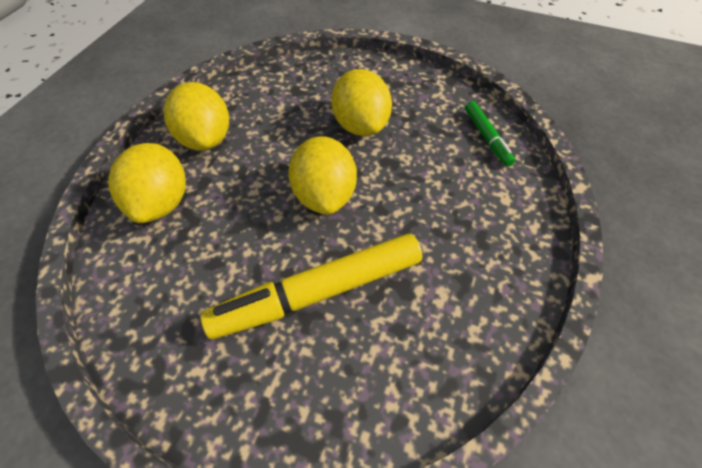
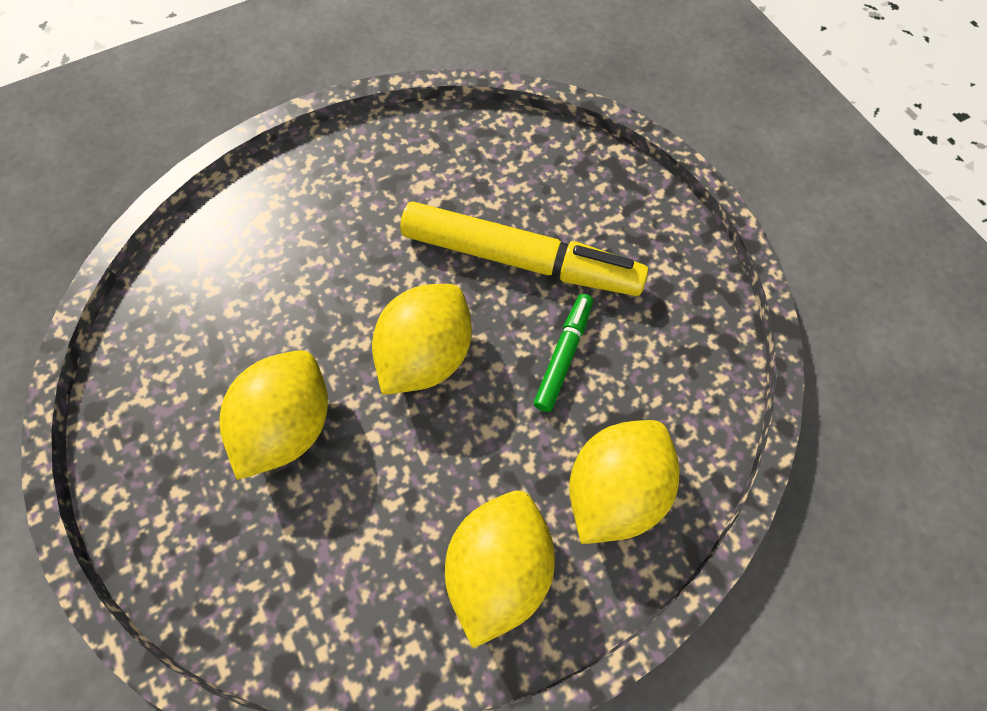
camera: 140 degrees left, 10 degrees up
green marker [465,101,515,166] -> green marker moved to [534,294,593,412]

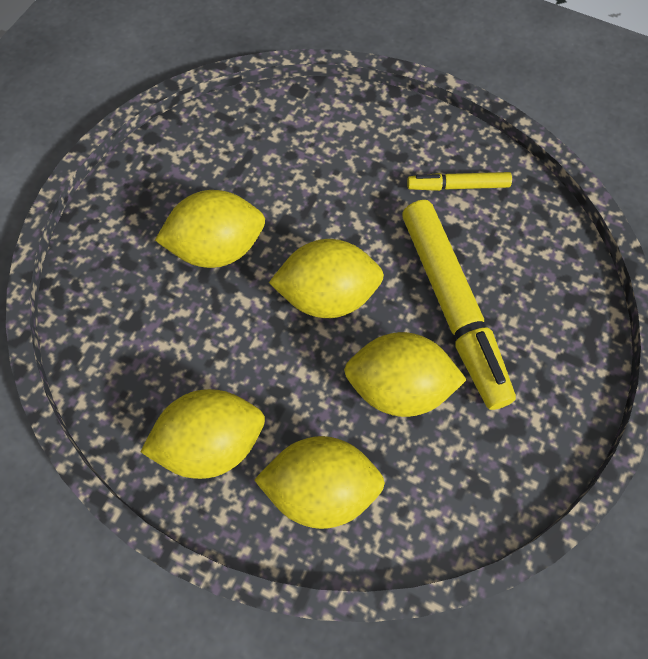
camera: 55 degrees right, 0 degrees up
green marker [534,294,593,412] -> yellow lemon [344,332,467,417]
none -> yellow marker [407,172,512,191]

